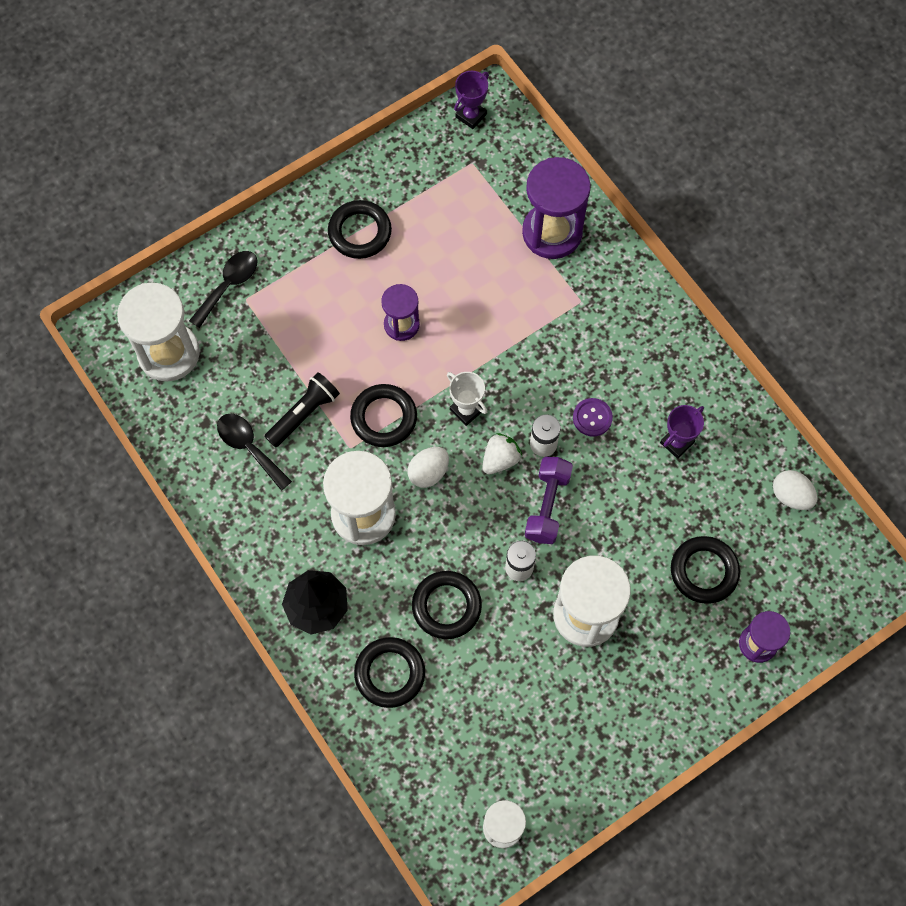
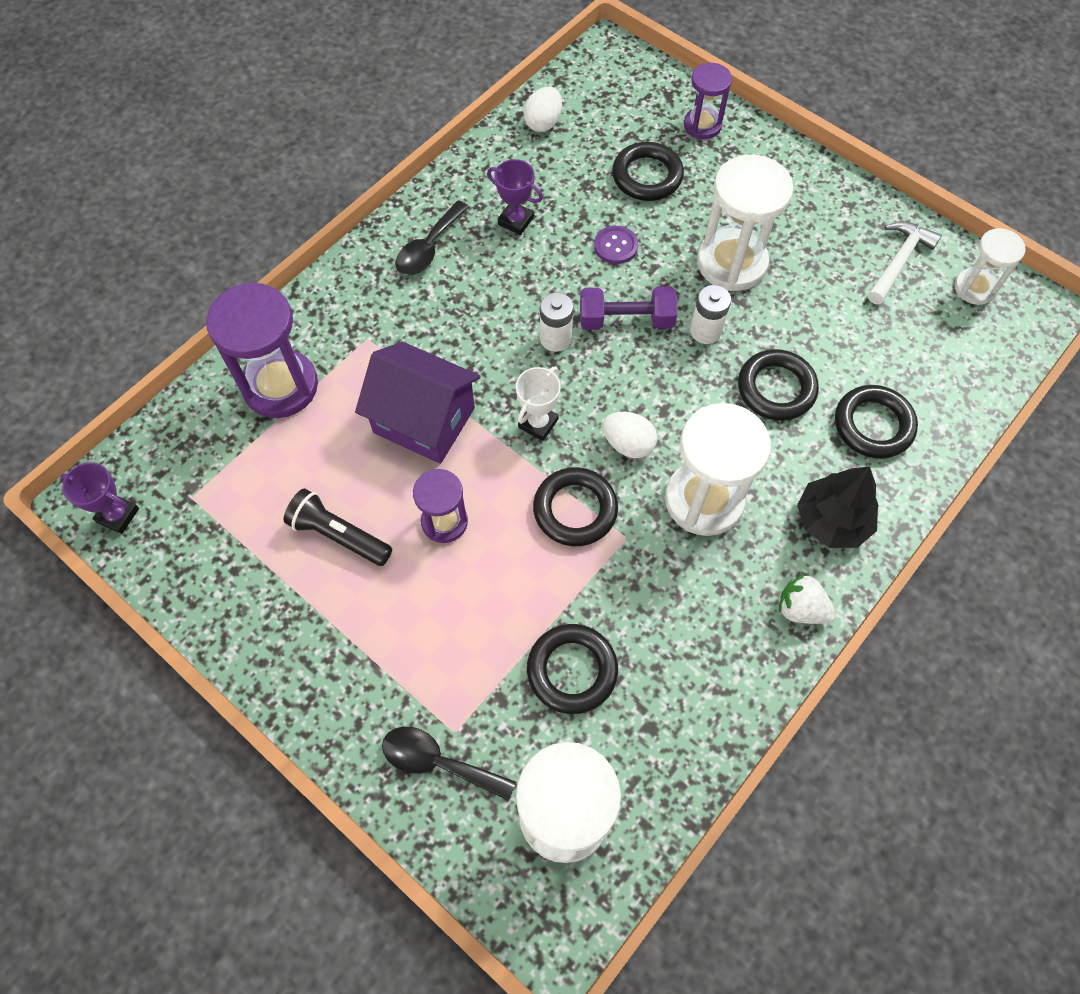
camera: 105 degrees left, 5 degrees down
black spoon [217,414,292,491] -> black spoon moved to [395,200,469,275]
black flashlight [264,372,340,447] -> black flashlight moved to [284,488,392,566]
black ring [328,200,392,259] -> black ring moved to [527,624,618,714]
white strawberry [482,433,522,475] -> white strawberry moved to [779,574,836,624]
purple button [573,398,613,437] -> purple button moved to [594,226,638,264]
none -> purple house [355,342,481,464]
none -> white hammer [868,221,942,304]

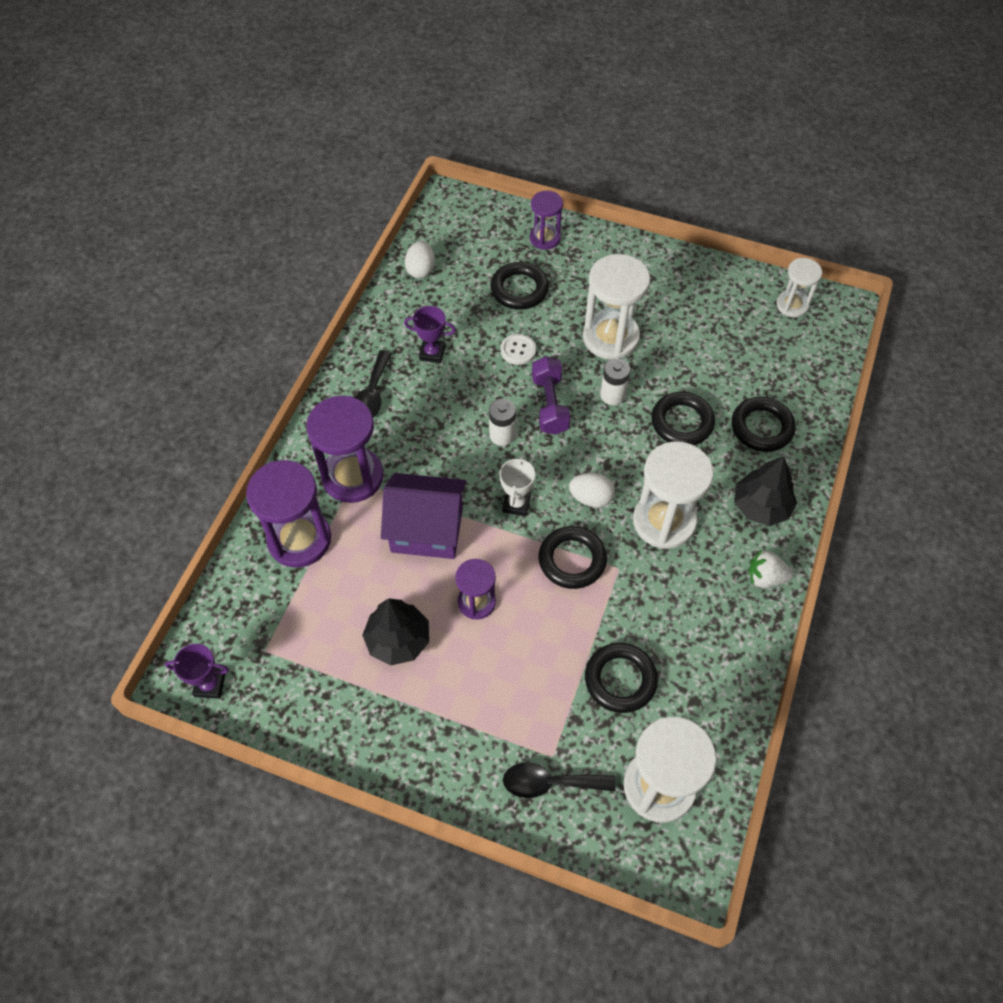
camera: 20 degrees left, 5 degrees down
black flashlight [284,488,392,566] -> black tree [362,598,429,665]
purple dumbbell [580,286,677,330] -> purple dumbbell turned 75 degrees counterclockwise [532,356,571,435]
purple button [594,226,638,264] -> white button [500,334,536,365]
white hammer [868,221,942,304] -> none
none -> purple hourglass [306,396,384,503]

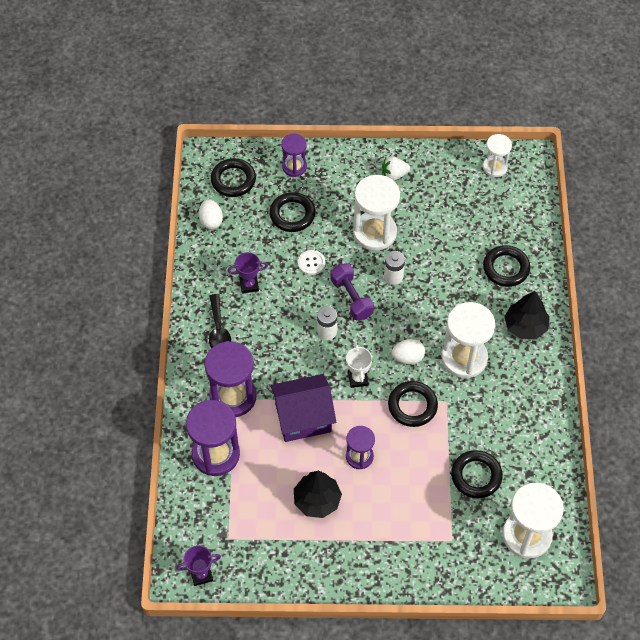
camera: 20 degrees left, 0 degrees up
black spoon [503,762,616,798] -> none
black ring [651,392,715,445] -> black ring moved to [211,158,256,197]
white strawberry [748,550,793,588] -> white strawberry moved to [382,156,410,181]

